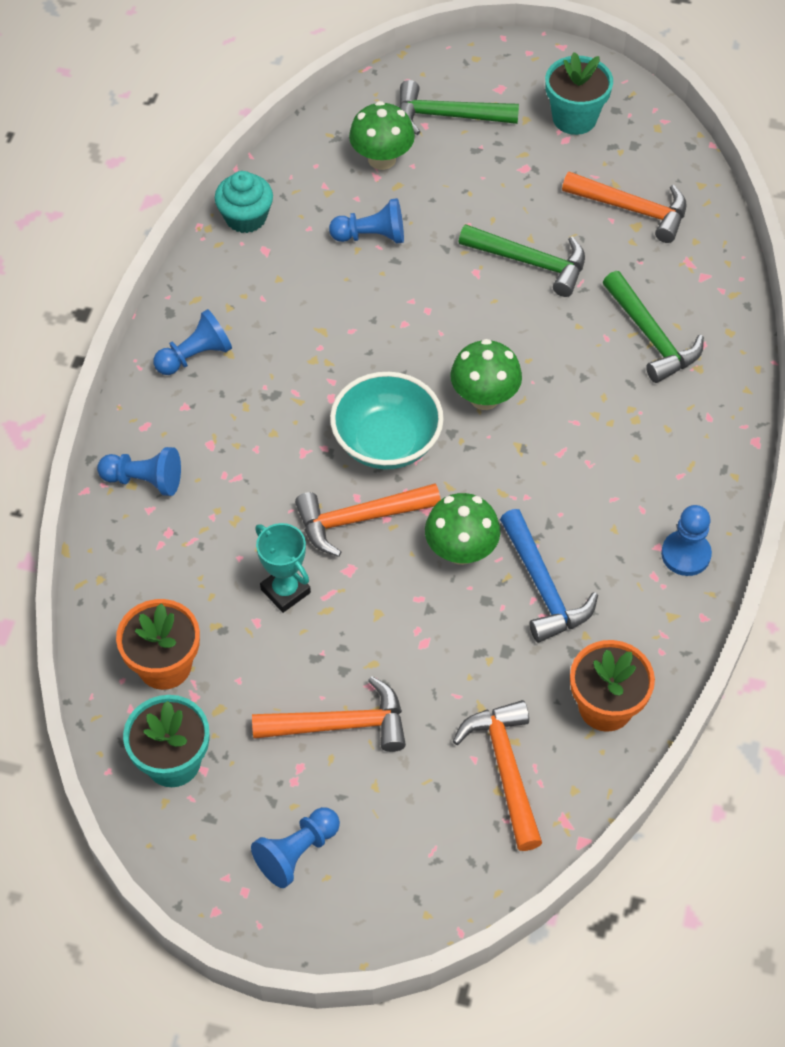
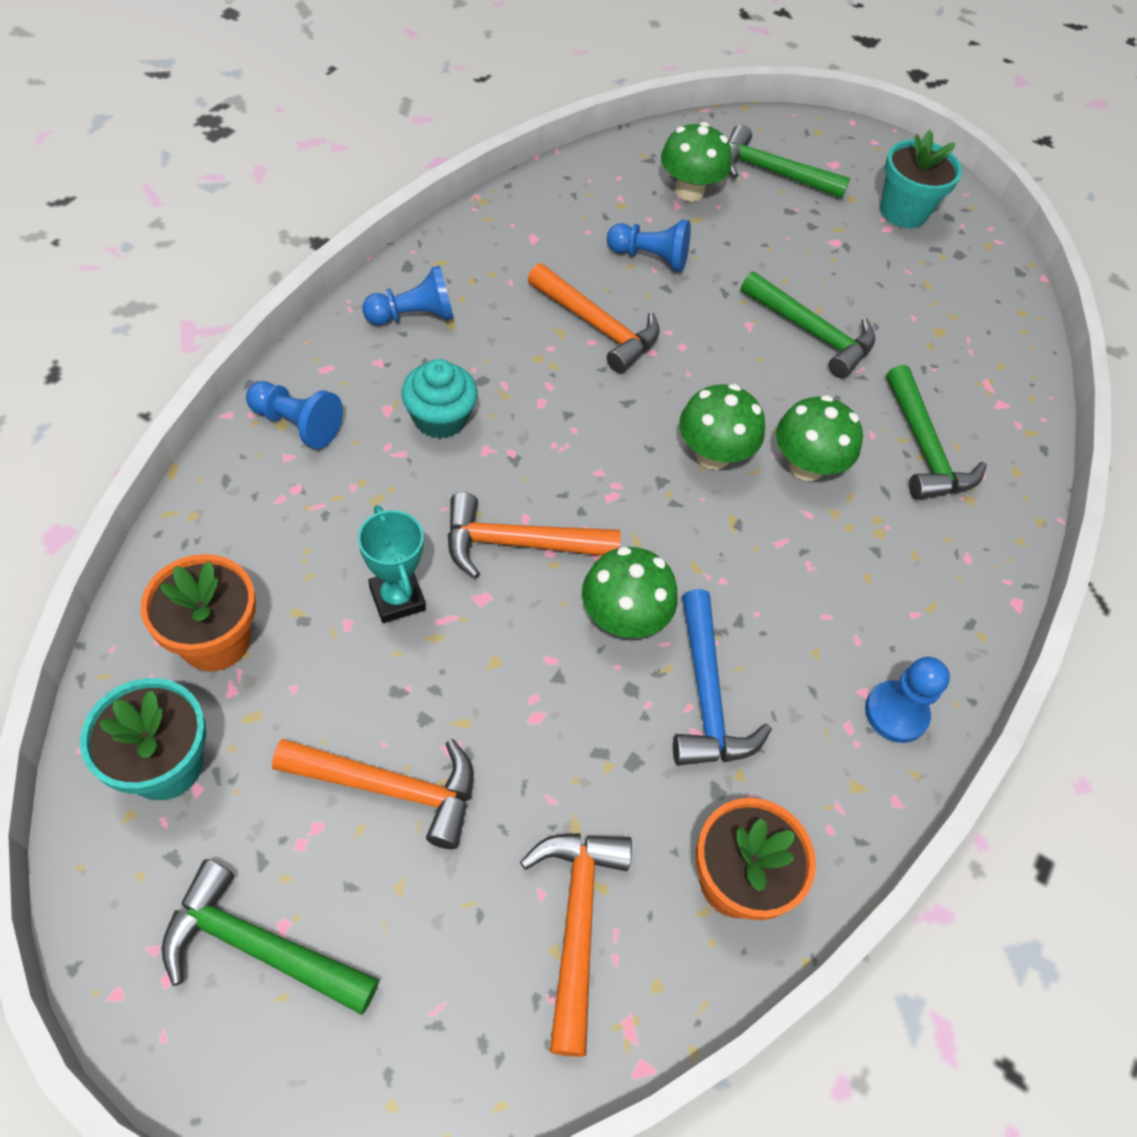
camera: 10 degrees right, 0 degrees up
turquoise cupcake [215,171,273,233] -> turquoise cupcake moved to [401,359,477,439]
blue pawn [251,807,340,888] -> green hammer [161,859,379,1015]
turquoise bowl [330,372,444,470] -> none
orange hammer [562,172,687,243] -> orange hammer moved to [528,263,659,373]
none -> green mushroom [776,395,863,481]

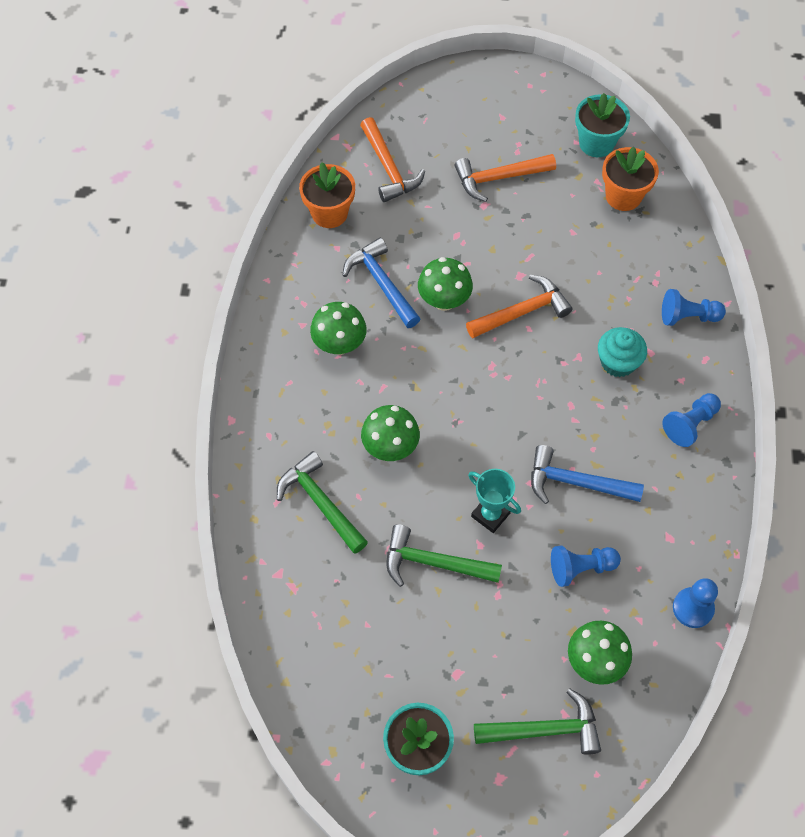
camera: 160 degrees right, 5 degrees up
green hammer [161,859,379,1015] -> none
turquoise trophy [358,505,426,623] -> turquoise trophy moved to [468,469,521,533]
orange hammer [528,263,659,373] -> blue hammer [531,445,644,504]
green mushroom [679,384,765,470] -> green mushroom moved to [310,302,367,355]
blue pawn [865,657,950,743] -> blue pawn moved to [673,578,718,628]

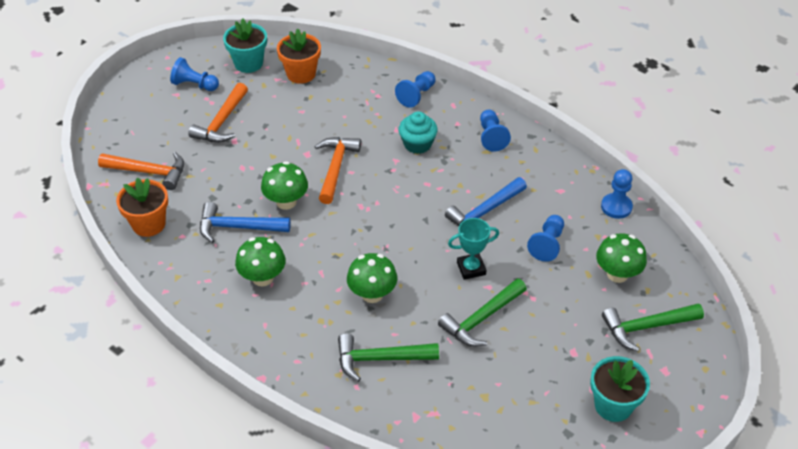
camera: 55 degrees left, 15 degrees down
green hammer [474,688,601,755] -> green hammer turned 135 degrees counterclockwise [602,303,704,351]
none -> blue pawn [170,57,219,91]

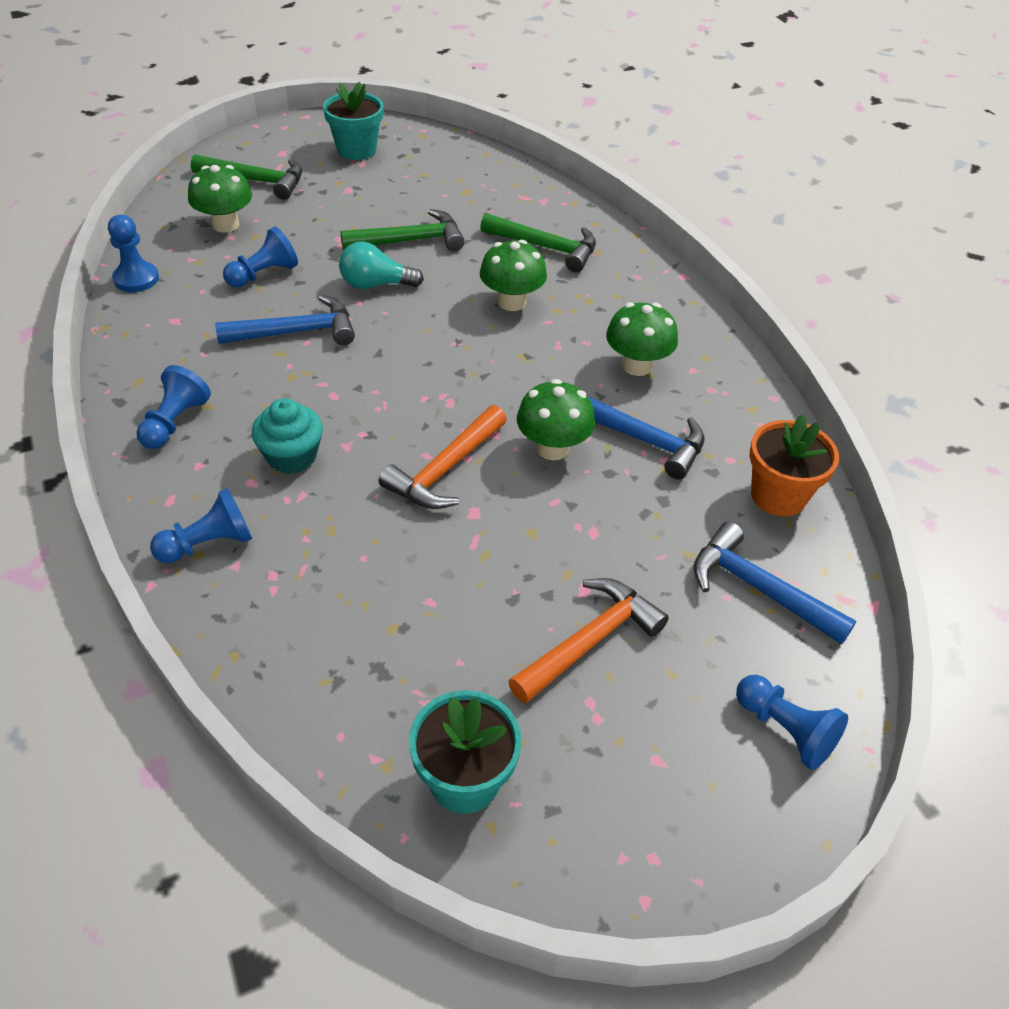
camera: 155 degrees left, 0 degrees up
orange hammer [98,152,184,190] -> blue hammer [693,522,856,645]
blue pawn [170,57,219,91] -> blue pawn moved to [736,675,848,770]
orange flower pot [277,29,321,84] -> none
turquoise trophy [448,218,499,280] -> turquoise light bulb [339,241,424,289]

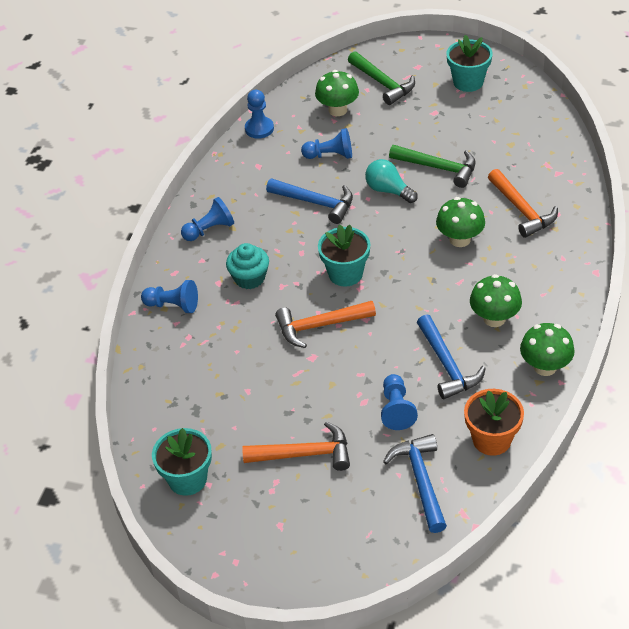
camera: 45 degrees right, 0 degrees up
green hammer [480,213,596,272] -> orange hammer [488,169,558,238]
green mushroom [517,379,595,460] -> green mushroom moved to [520,323,575,376]
blue pawn [736,675,848,770] -> blue pawn moved to [381,374,418,430]
none -> turquoise flower pot [318,224,370,287]

